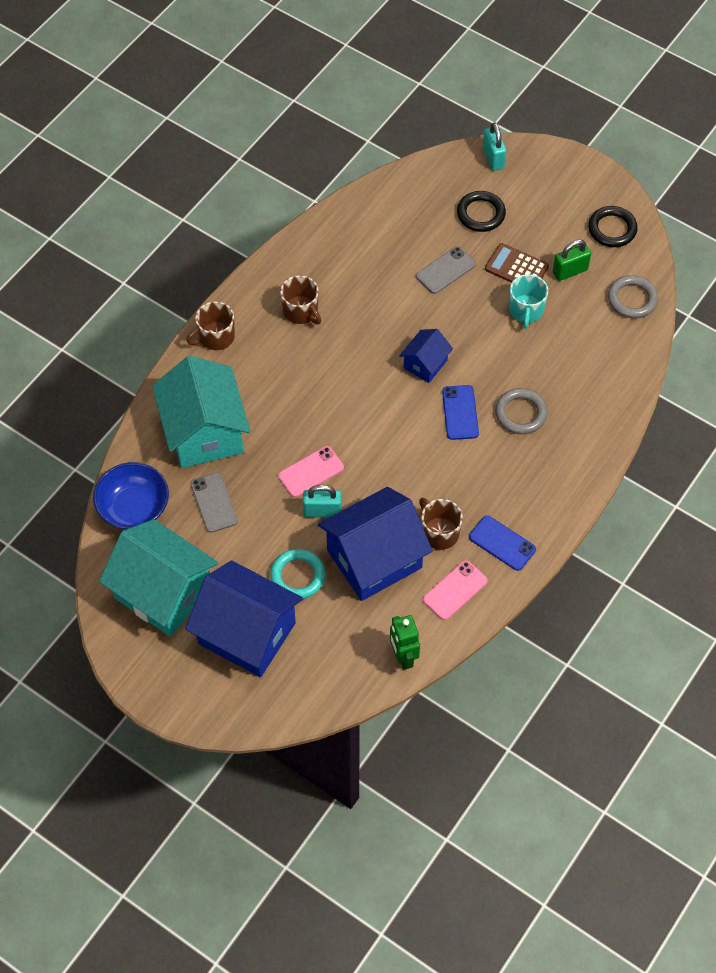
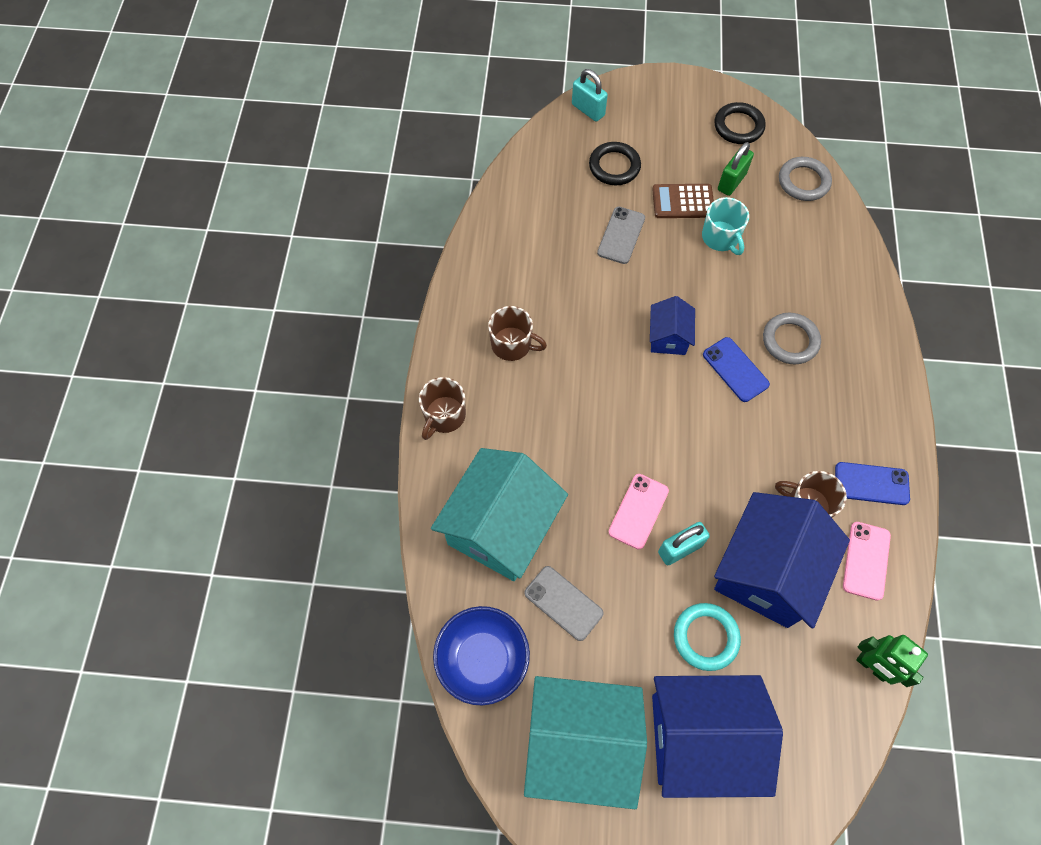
camera: 30 degrees left, 5 degrees up
turquoise house [152,356,250,468] -> turquoise house turned 75 degrees clockwise [431,448,568,581]

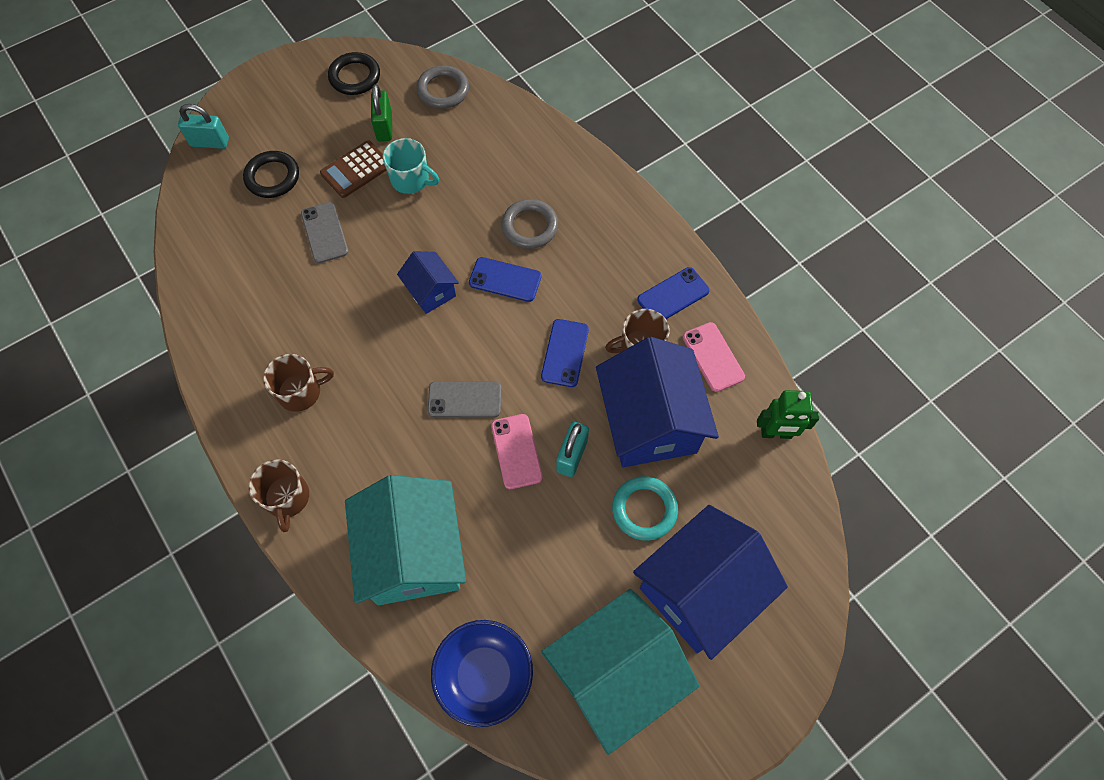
camera: 40 degrees left, 0 degrees up
grey phone [524,566,604,641] -> grey phone moved to [428,381,501,417]
none -> blue phone [541,319,589,387]

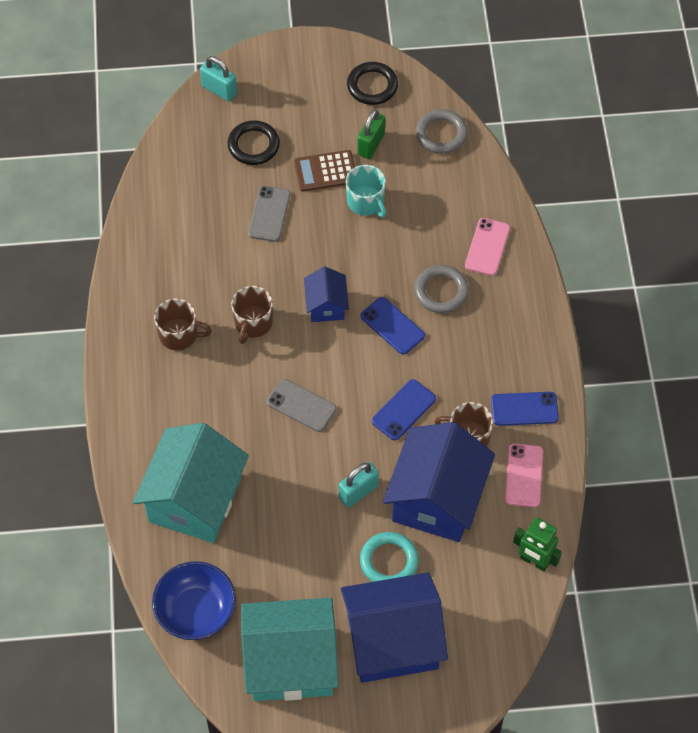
camera: 30 degrees right, 5 degrees down
brown mug [249,459,309,532] -> brown mug moved to [231,286,273,344]
pink phone [491,414,543,489] -> pink phone moved to [465,218,510,276]

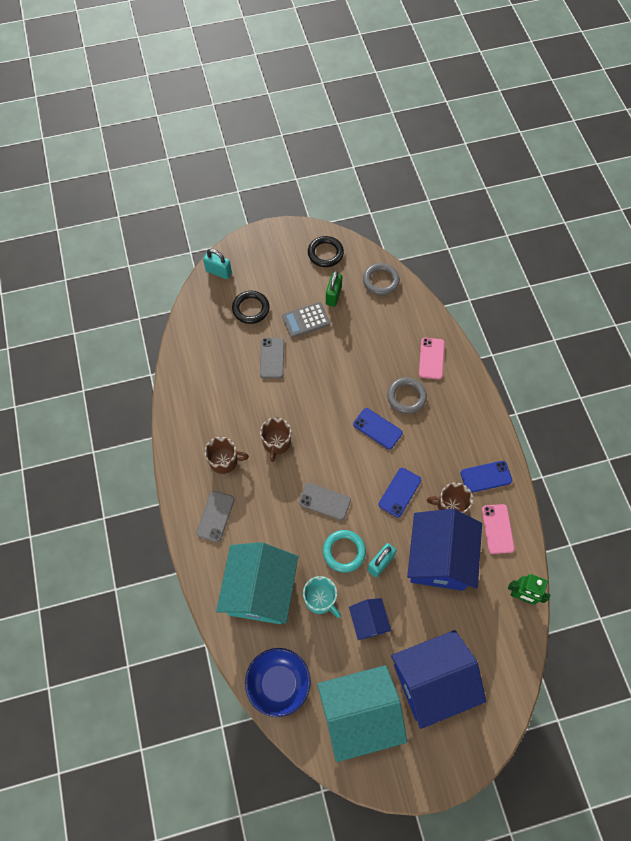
camera: 10 degrees left, 5 degrees up
brown calculator [294,150,355,192] -> grey calculator [282,302,330,338]
blue house [304,267,349,322] -> blue house moved to [349,598,391,640]
turquoise mug [346,165,386,218] -> turquoise mug moved to [303,576,341,618]
turquoise ring [360,532,419,582] -> turquoise ring moved to [323,530,366,572]
none -> grey phone [196,491,235,542]

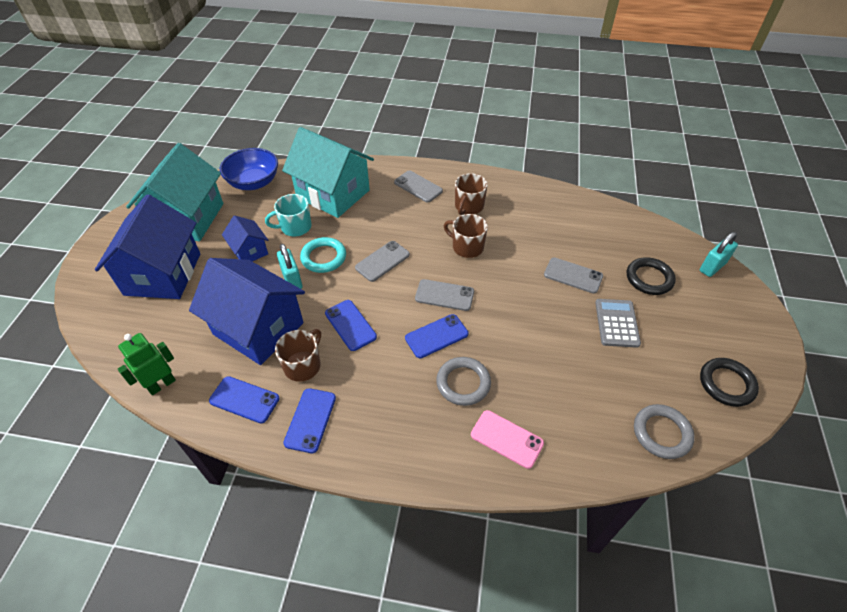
camera: 115 degrees right, 15 degrees down
green padlock [326,271,342,307] -> none
blue house [349,598,391,640] -> blue house turned 45 degrees clockwise [222,216,268,261]
pink phone [482,504,515,554] -> blue phone [209,376,279,423]
none -> grey phone [415,279,474,311]

